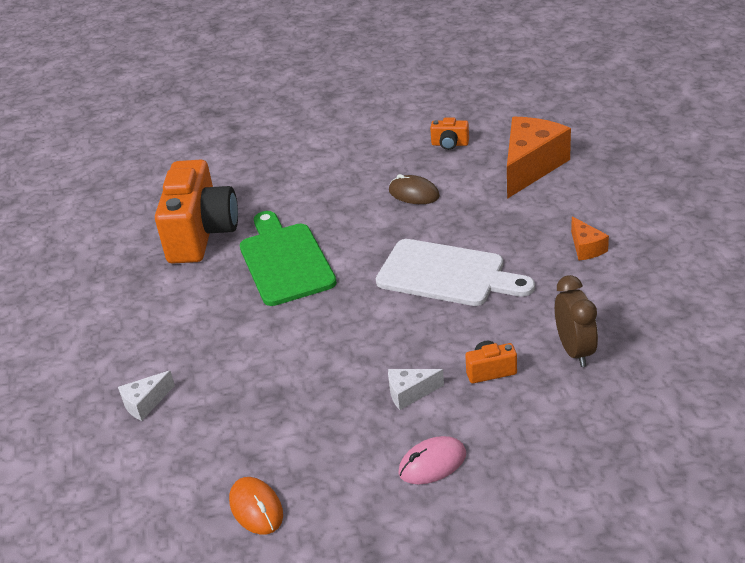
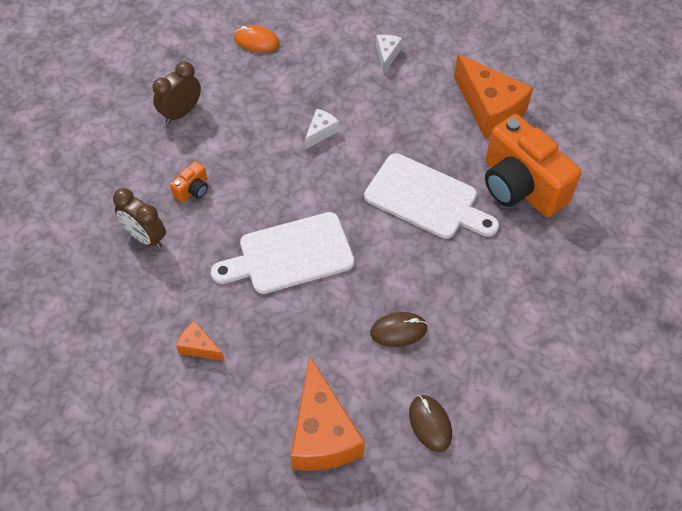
camera: 135 degrees right, 20 degrees up
green cutting board [240,211,337,306] -> white cutting board [364,153,499,239]
white cheese [388,369,444,410] -> white cheese moved to [305,109,339,149]
pink mouse [398,436,466,484] -> brown clock [153,61,201,124]
orange camera [430,118,469,150] -> brown mouse [409,395,452,452]
none -> orange cheese [454,54,533,138]

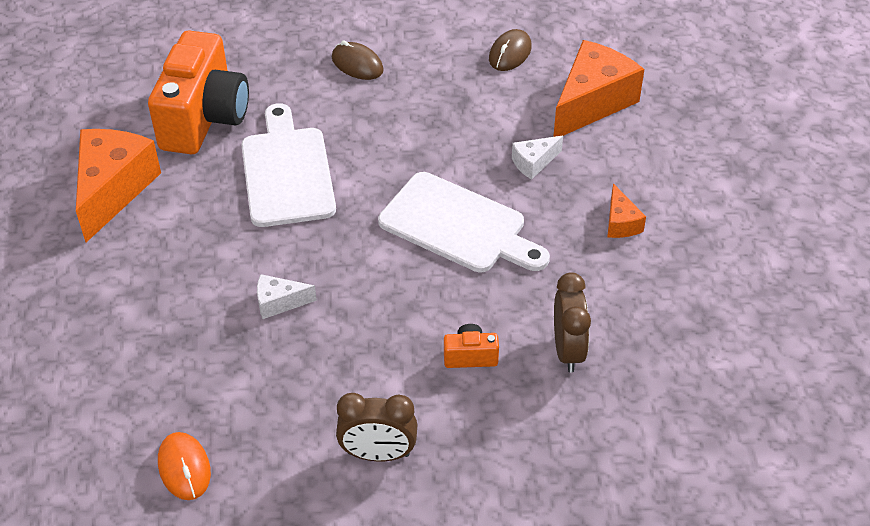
camera: 130 degrees left, 10 degrees down
brown mouse [370,312,428,347] -> brown mouse moved to [332,40,384,80]
white cheese [376,35,402,73] -> white cheese moved to [512,136,563,180]

